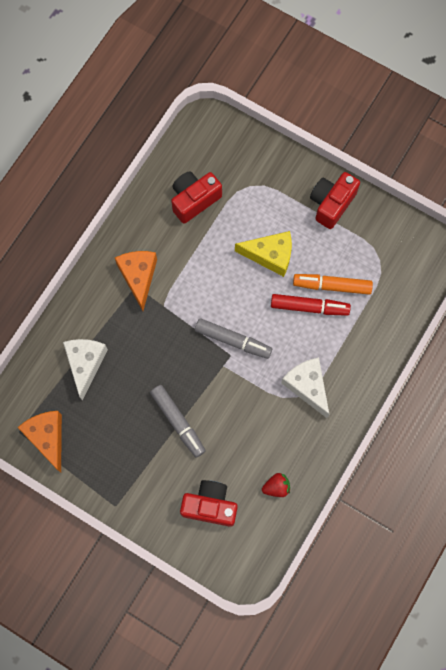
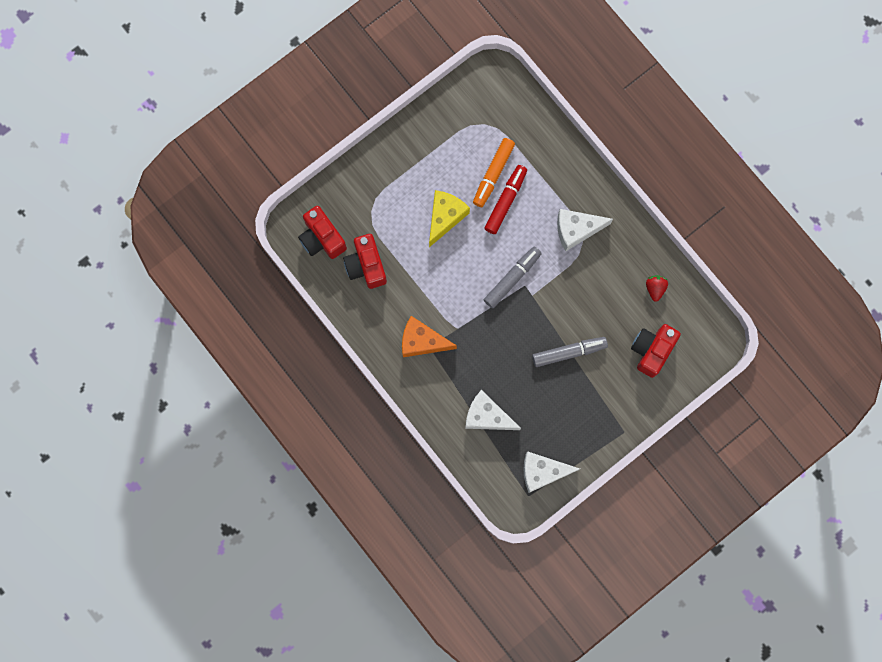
camera: 70 degrees left, 5 degrees up
orange cheese [17,411,62,472] -> white cheese [523,451,580,493]
red camera [310,172,360,229] -> red camera moved to [298,206,347,259]

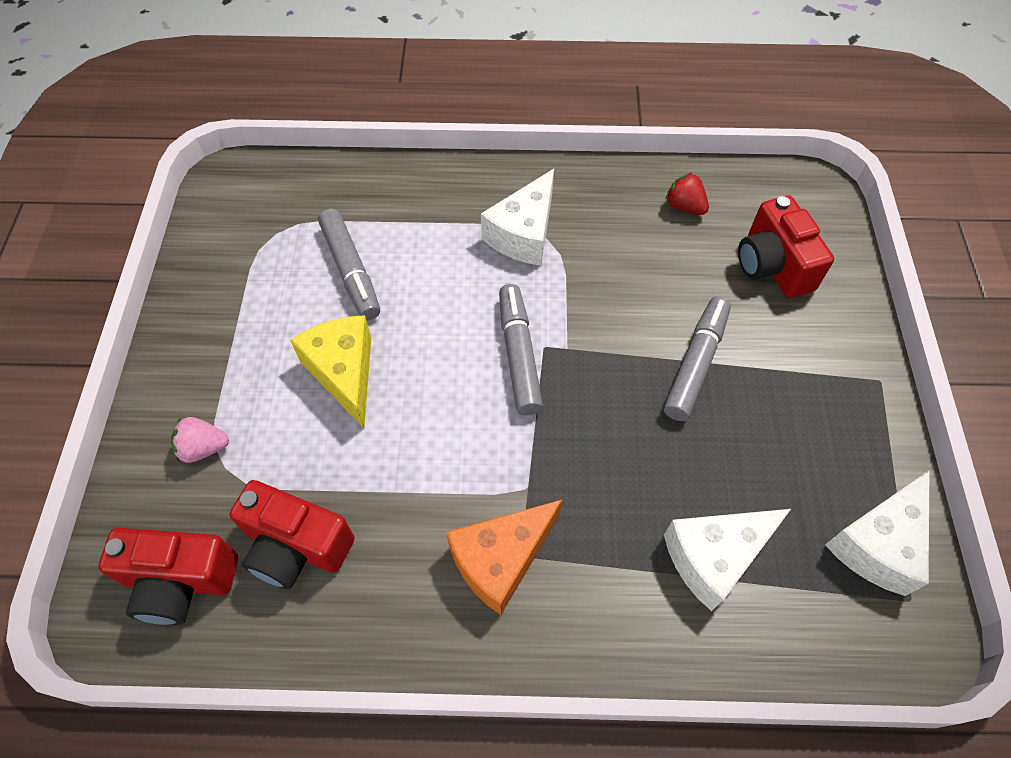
camera: 50 degrees left, 20 degrees down
orange marker [473,138,515,207] -> grey marker [318,208,380,320]
red marker [484,165,527,234] -> none
none -> pink strawberry [171,417,229,463]

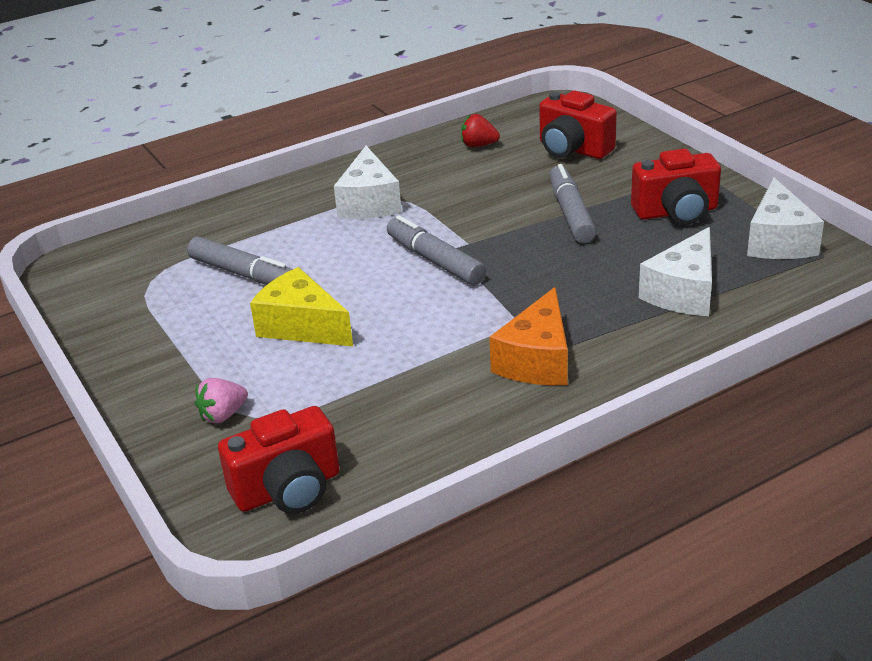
camera: 30 degrees left, 25 degrees down
red camera [230,480,355,589] -> red camera moved to [631,149,721,225]

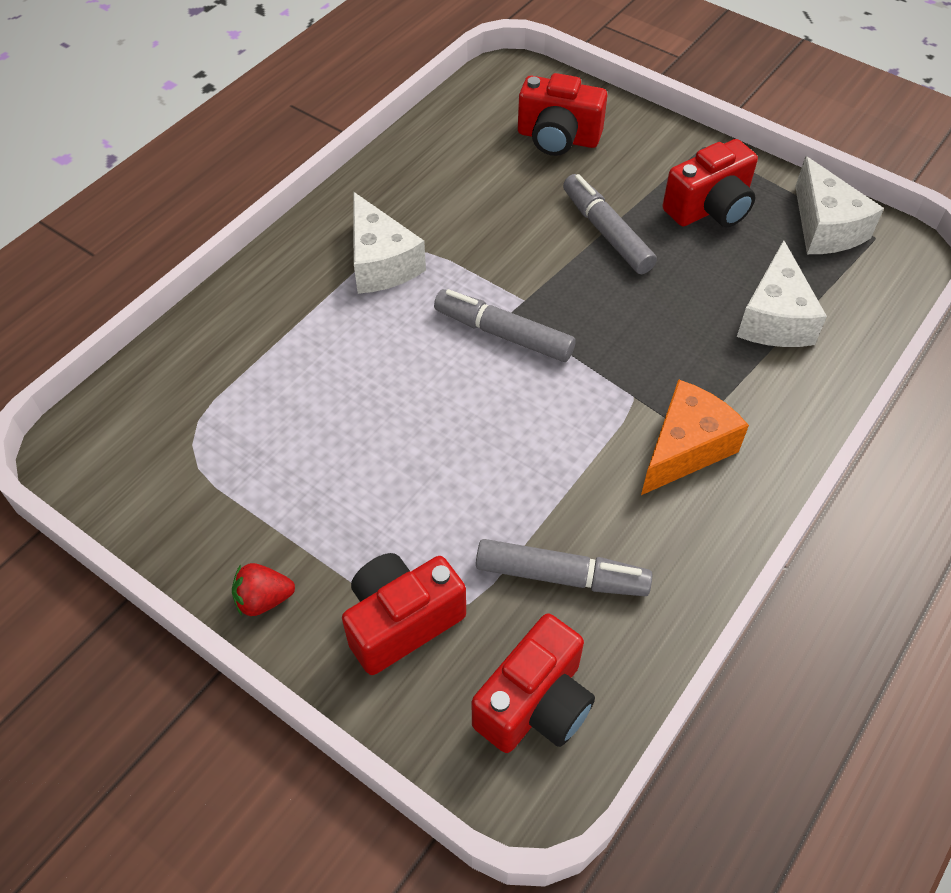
camera: 25 degrees left, 20 degrees up
grey marker [187,236,293,285] -> grey marker moved to [476,539,652,596]
pink strawberry [195,378,248,423] -> red camera [342,553,466,675]
yellow cheese [250,267,353,347] -> none
red strawberry [461,114,500,147] -> red strawberry moved to [232,563,295,616]
orange cheese [489,287,568,385] -> orange cheese turned 135 degrees counterclockwise [641,379,749,495]

